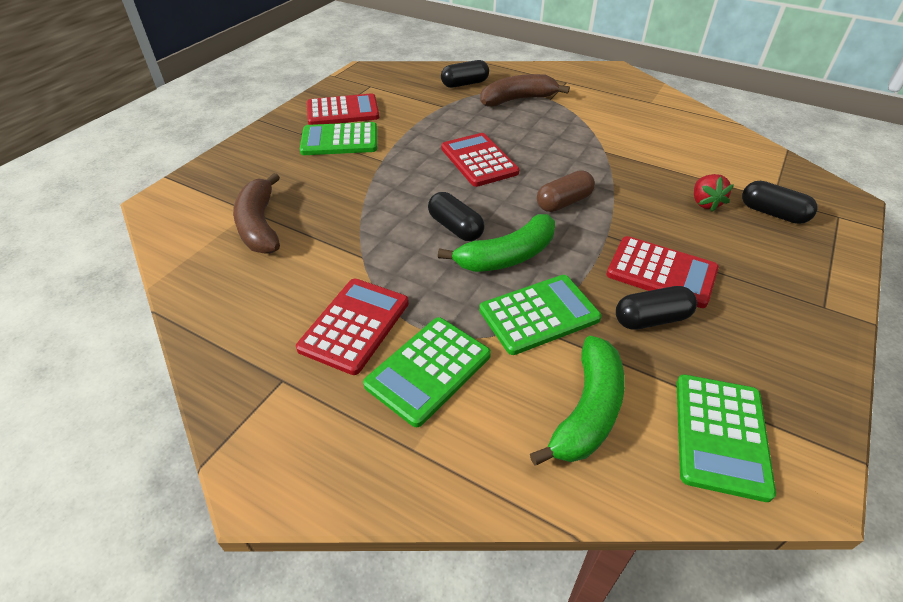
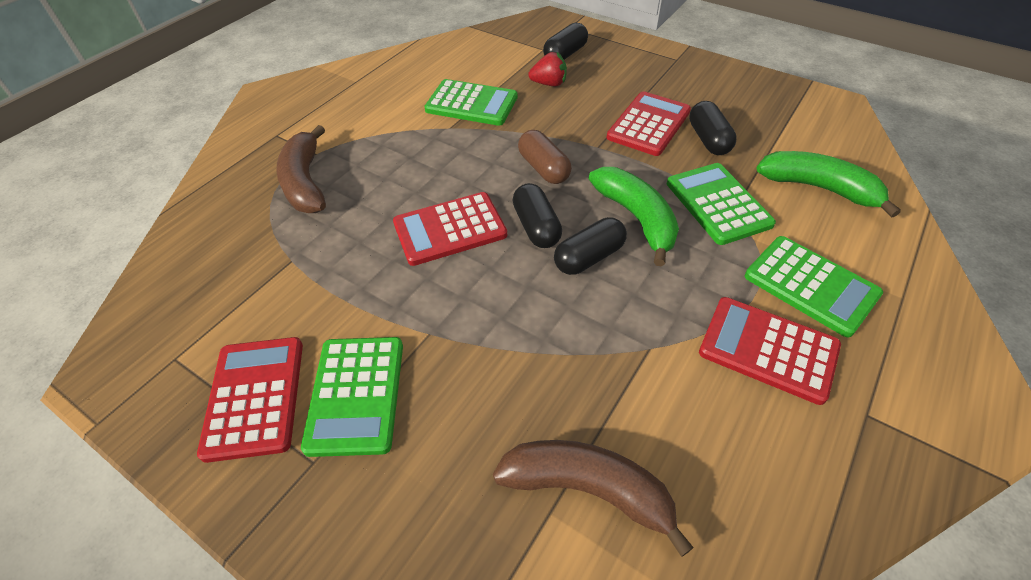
camera: 85 degrees left, 5 degrees up
brown banana [233,173,280,254] -> brown banana turned 150 degrees counterclockwise [493,440,694,557]
black capsule [441,60,489,88] -> black capsule moved to [513,183,562,248]
green calculator [677,374,776,502] -> green calculator moved to [424,79,518,126]

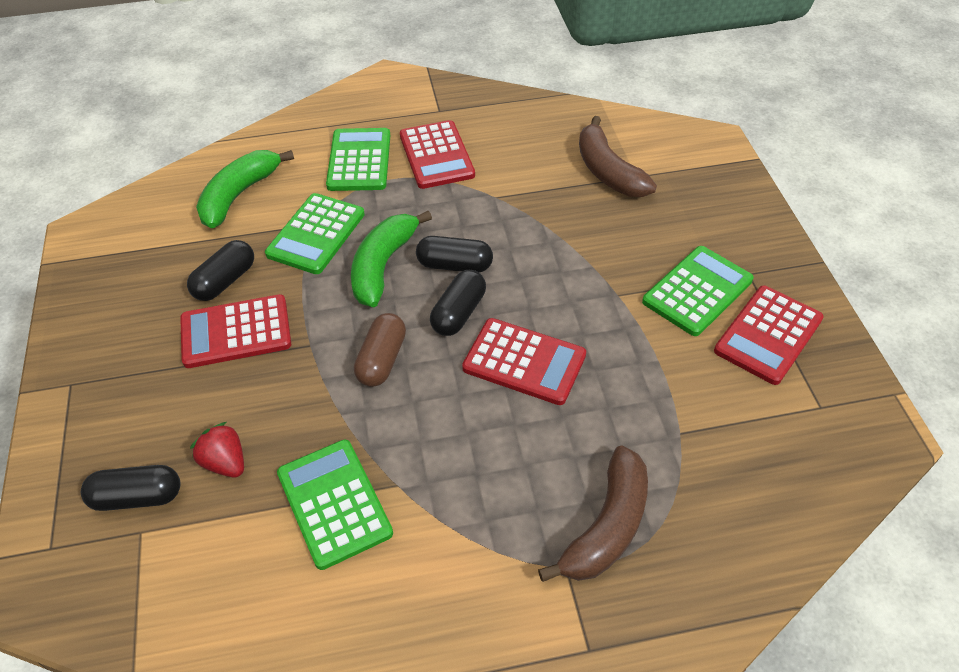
camera: 135 degrees left, 0 degrees up
green banana [756,151,901,217] -> green banana turned 45 degrees clockwise [196,150,294,228]

